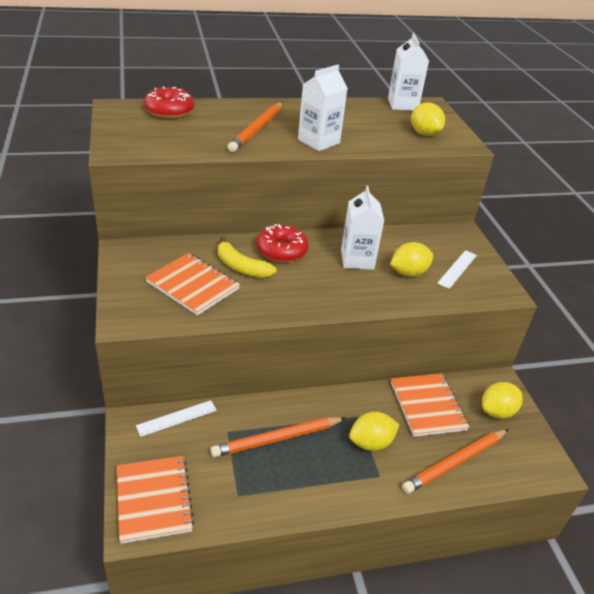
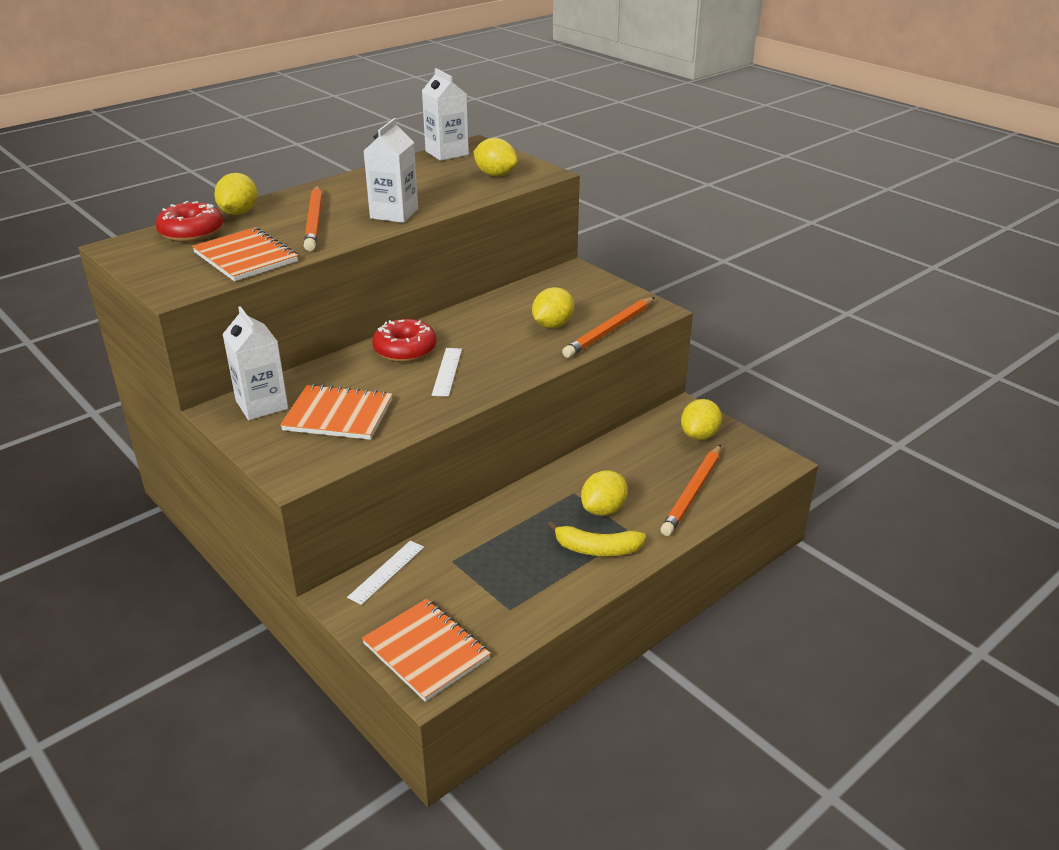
camera: 25 degrees left, 5 degrees down
orange pencil [210,417,346,457] -> orange pencil moved to [562,297,655,358]
yellow banana [218,237,277,278] -> yellow banana moved to [547,521,646,556]
white carton [341,186,384,270] -> white carton moved to [223,306,288,420]
orange notebook [391,374,469,437] -> orange notebook moved to [192,227,298,281]
white ruler [437,250,477,289] -> white ruler moved to [432,348,462,397]
none -> yellow lemon [214,173,257,215]

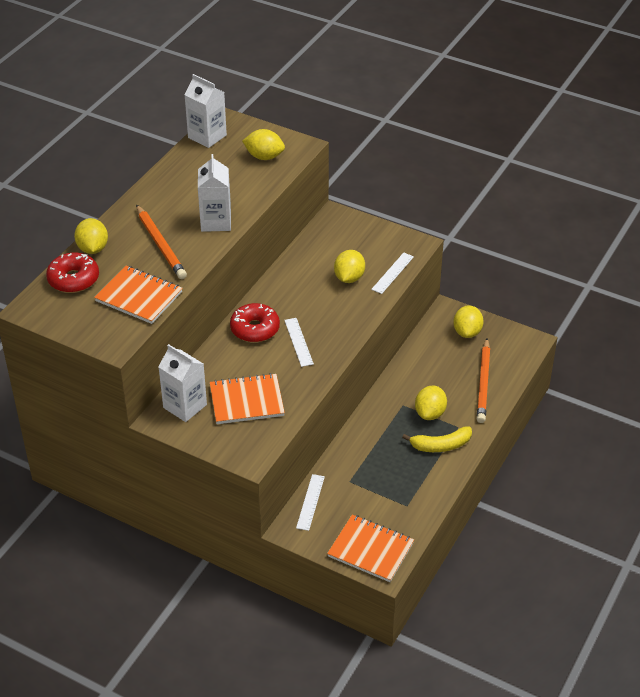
camera: 20 degrees left, 10 degrees up
orange pencil [562,297,655,358] -> white ruler [371,253,414,294]

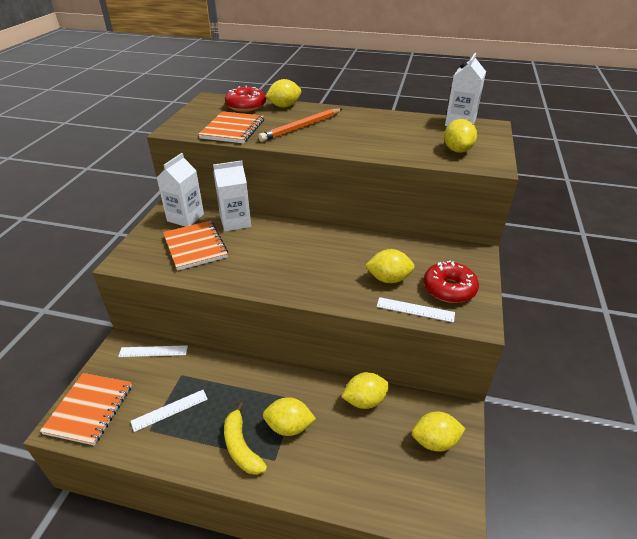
camera: 75 degrees right, 5 degrees down
white carton [198,154,231,232] -> white carton moved to [213,160,251,232]
red donut [230,303,280,342] -> red donut moved to [424,261,479,303]
white ruler [284,318,314,367] -> white ruler moved to [131,390,208,432]
orange pencil [477,338,490,423] -> none
none -> yellow lemon [342,372,389,409]

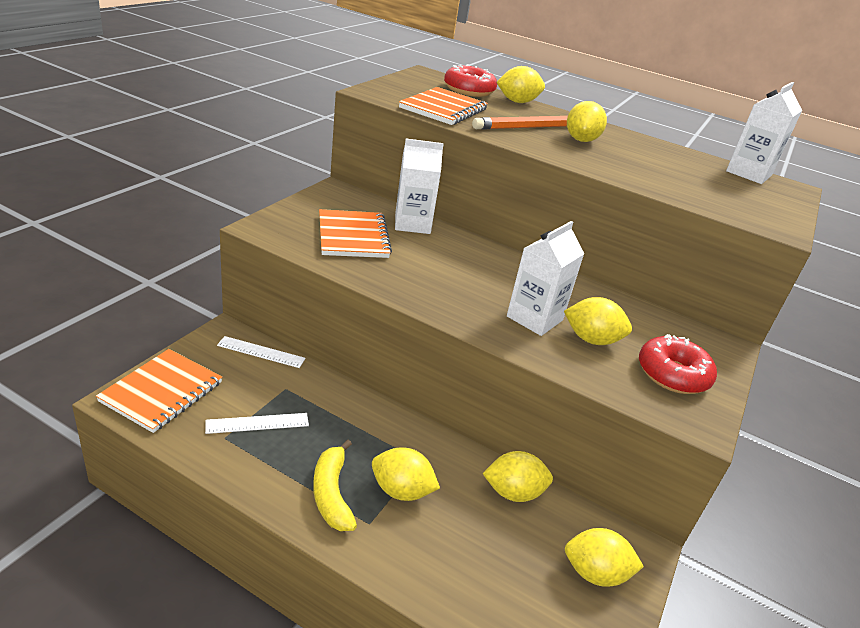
camera: 10 degrees right, 5 degrees down
white carton [156,153,204,227] -> white carton moved to [507,221,584,336]
white ruler [377,297,455,323] -> none
yellow lemon [444,119,477,153] -> yellow lemon moved to [567,101,607,142]

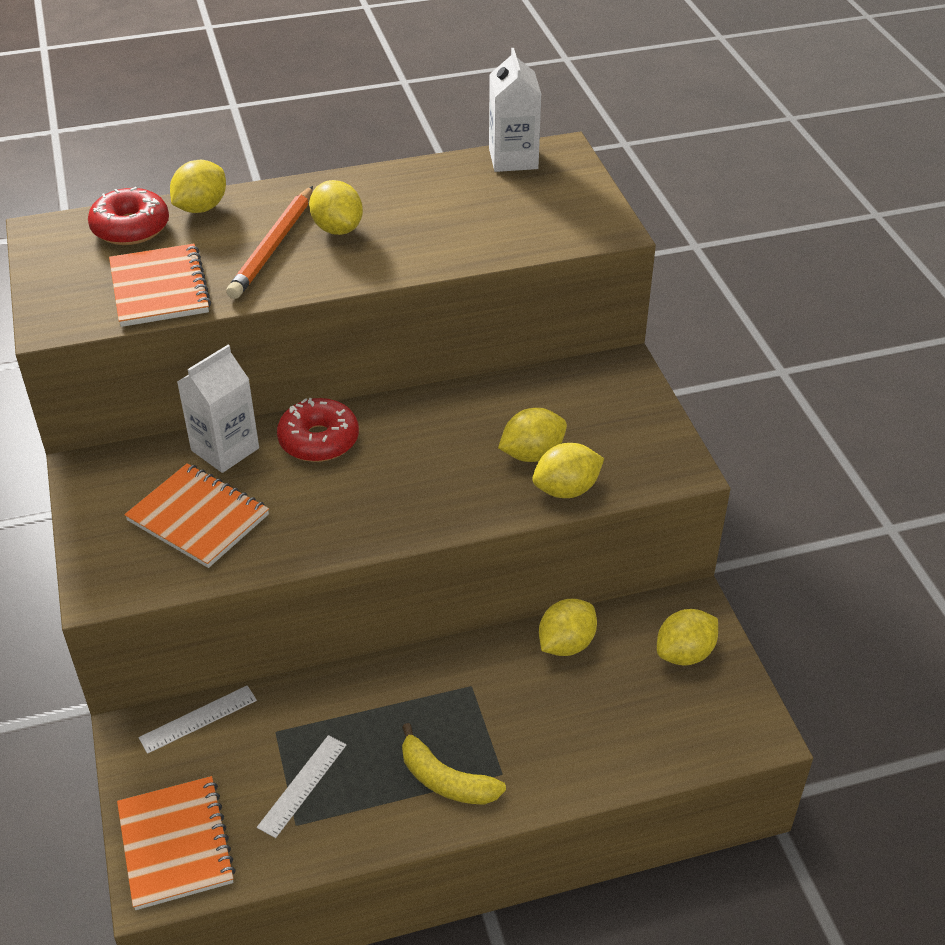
camera: 40 degrees left, 10 degrees up
yellow lemon [372,447,440,501] -> yellow lemon moved to [532,443,604,498]
white carton [507,221,584,336] -> none
red donut [639,334,717,394] -> red donut moved to [277,398,359,462]

